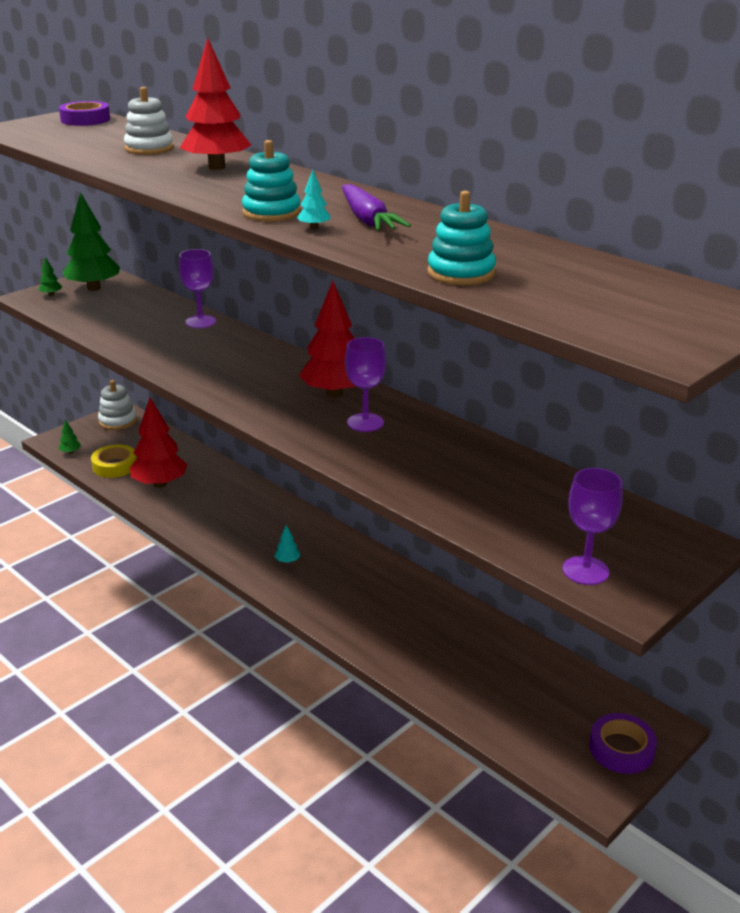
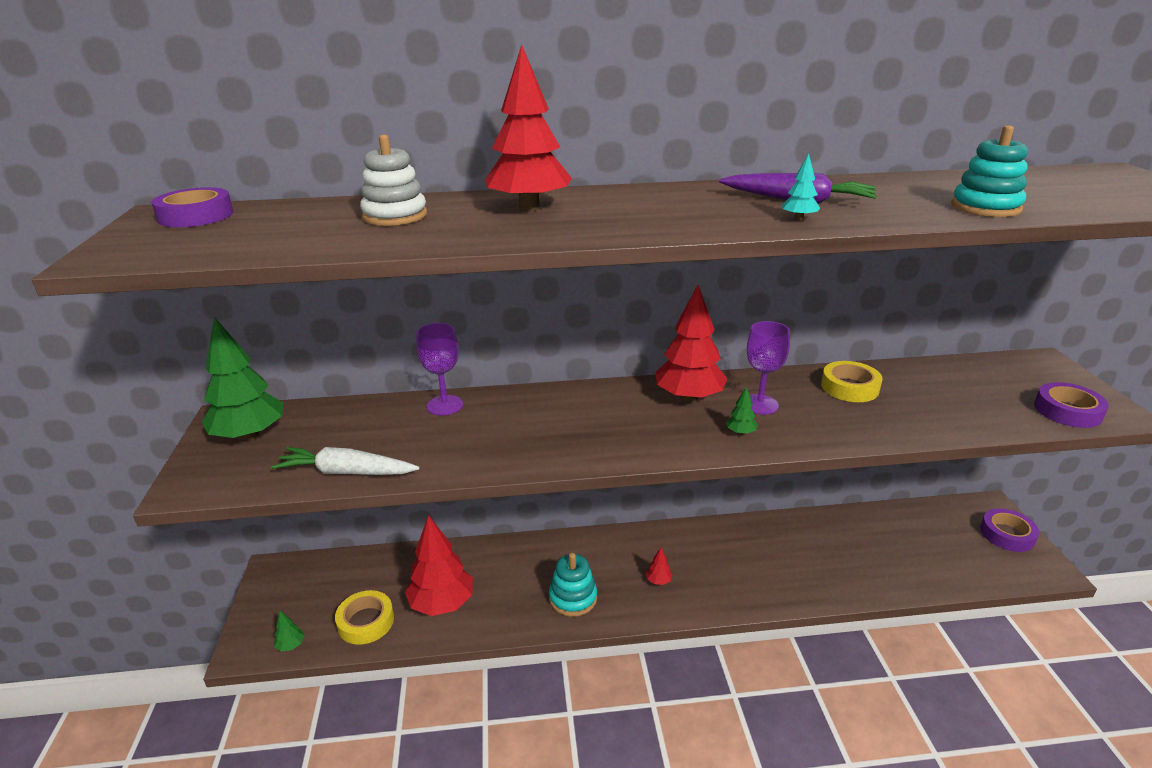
camera: 50 degrees left, 0 degrees up
green tree [38,257,62,296] -> green tree moved to [726,387,758,435]
white stacking toy [98,380,137,430] -> none
turquoise stacking toy [242,140,301,222] -> turquoise stacking toy moved to [549,553,597,617]
turquoise tree [274,525,301,563] -> red tree [646,548,673,585]
purple goblet [563,468,623,585] -> purple tape [1034,382,1109,428]
none -> white carrot [271,447,419,475]
none -> yellow tape [821,361,883,402]

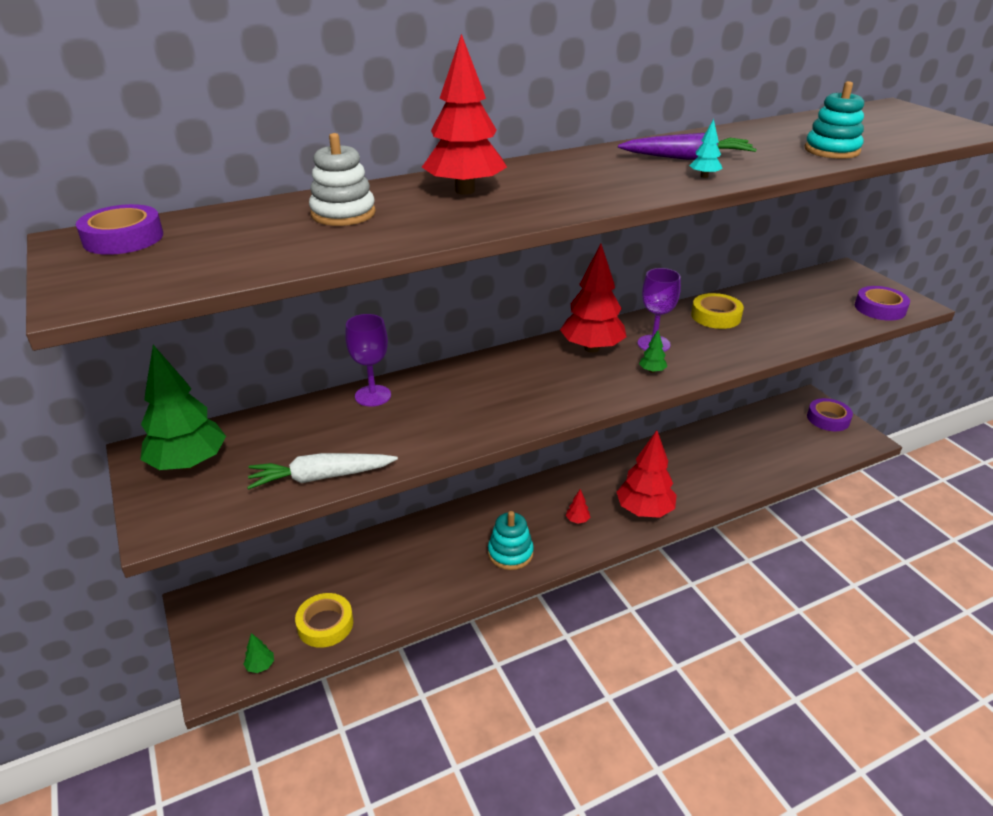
camera: 20 degrees left, 5 degrees up
red tree [405,515,473,616] -> red tree moved to [617,430,677,518]

